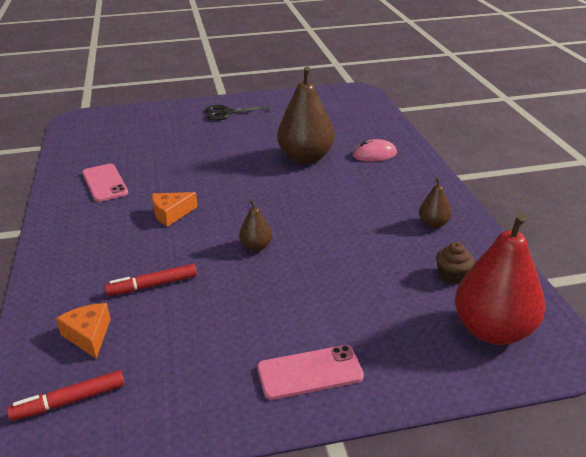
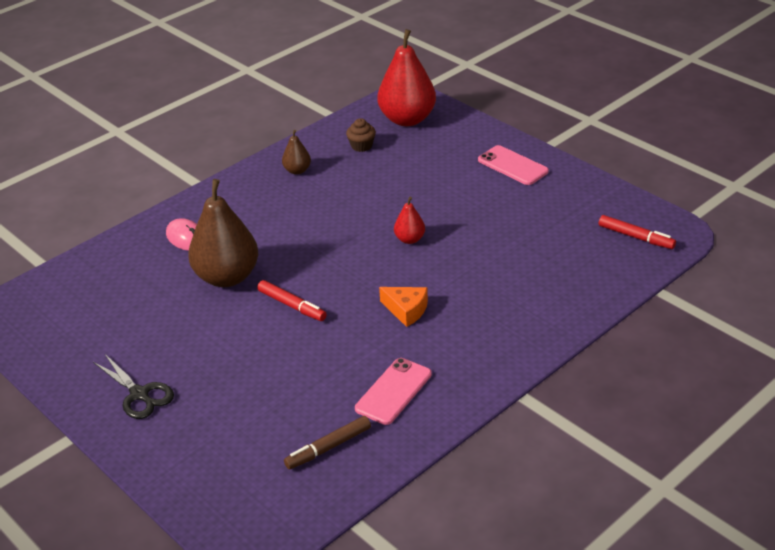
camera: 120 degrees left, 5 degrees up
orange cheese [56,303,111,359] -> none
red marker [104,264,197,296] -> red marker moved to [257,280,327,321]
brown pear [239,200,272,252] -> red pear [394,197,425,244]
none -> brown marker [284,416,371,469]

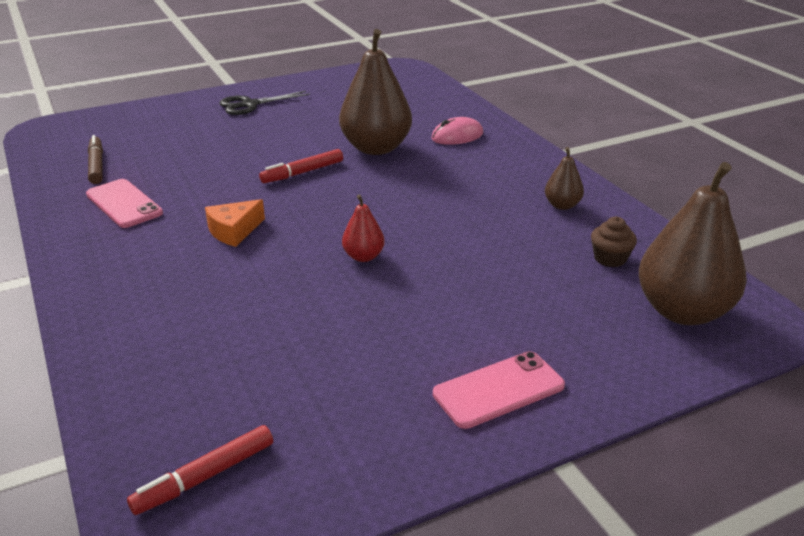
camera: 105 degrees right, 5 degrees down
red pear [378,29,436,126] -> brown pear [639,162,747,325]

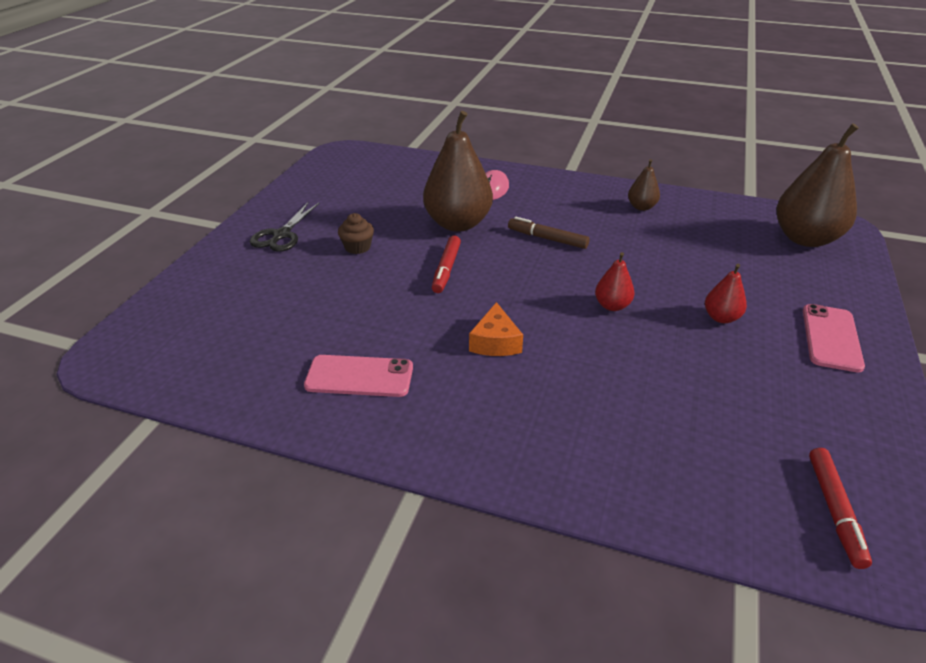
camera: 45 degrees left, 5 degrees up
brown marker [88,135,103,184] -> brown marker moved to [508,217,590,249]
brown cupcake [591,217,637,267] -> brown cupcake moved to [338,213,374,254]
none -> red pear [705,264,747,323]

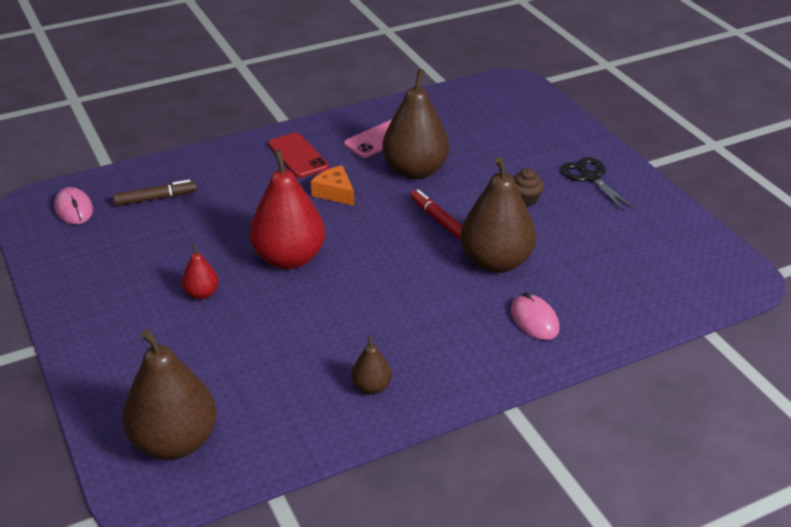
camera: 135 degrees right, 0 degrees up
brown marker [508,217,590,249] -> brown marker moved to [113,180,197,206]
red pear [595,252,635,311] -> red pear [249,150,325,269], size x2.13
pink phone [803,304,865,373] -> none
red marker [809,448,872,569] -> pink mouse [54,187,93,224]
none -> red phone [268,132,329,178]
none -> brown pear [382,69,450,179]

